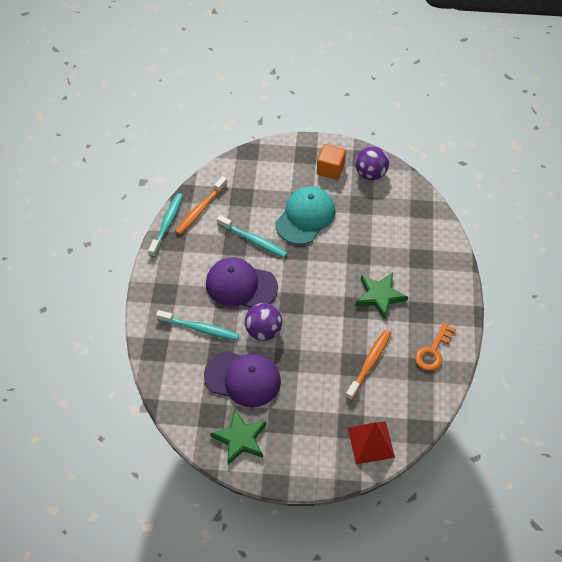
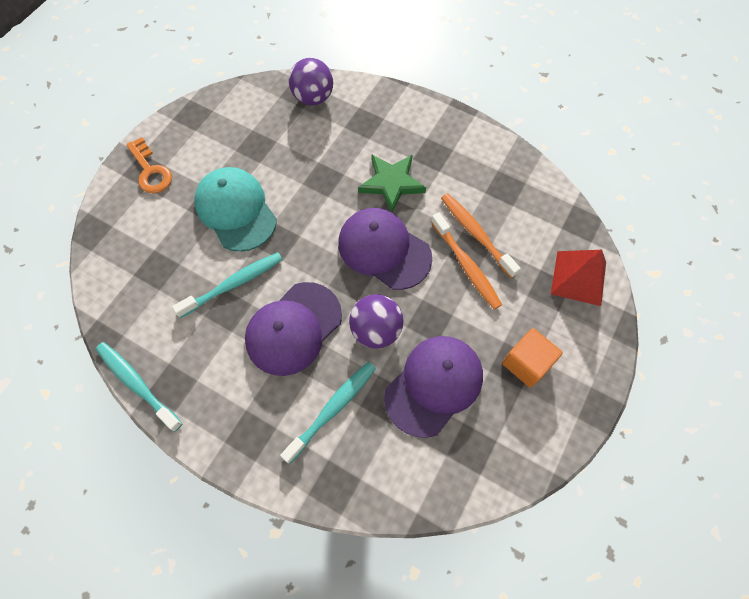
camera: 65 degrees left, 10 degrees up
orange toothbrush [175,176,227,235] -> orange toothbrush moved to [431,213,502,310]
green star [210,409,267,465] -> none
orange cube [317,144,346,180] -> orange cube moved to [502,328,563,387]
purple ball [355,146,389,180] -> purple ball moved to [289,58,333,106]
orange key [415,323,456,371] -> orange key moved to [126,137,172,193]
none -> purple cap [338,208,432,290]

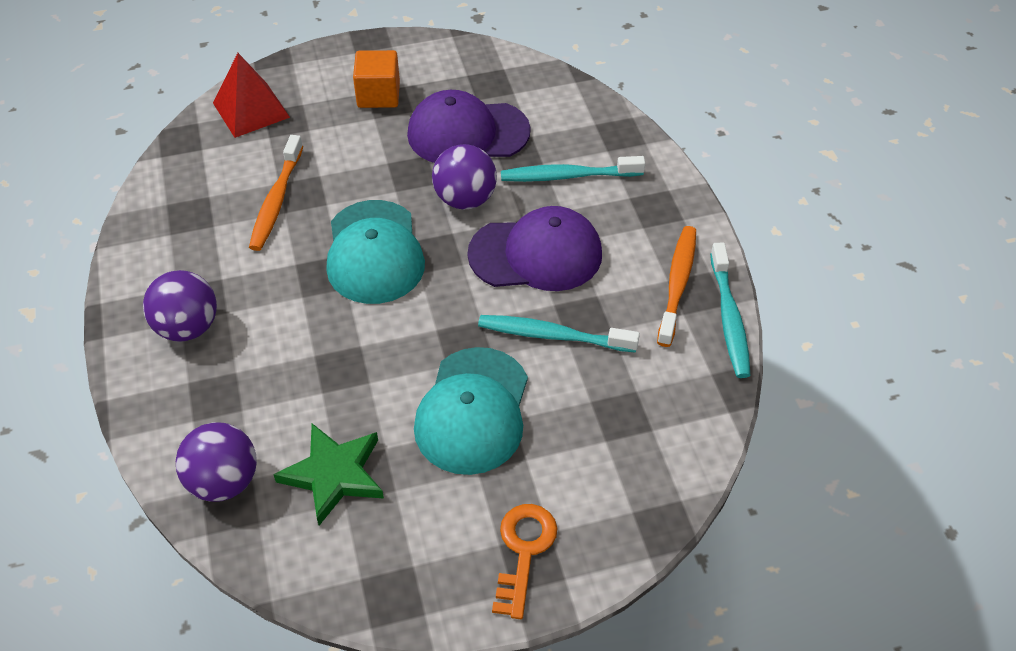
camera: 135 degrees left, 15 degrees down
purple cap [338,208,432,290] -> turquoise cap [327,200,425,304]
green star [358,154,426,213] -> green star moved to [273,423,384,526]
orange toothbrush [431,213,502,310] -> orange toothbrush moved to [657,226,696,347]
none -> purple ball [143,270,217,342]

